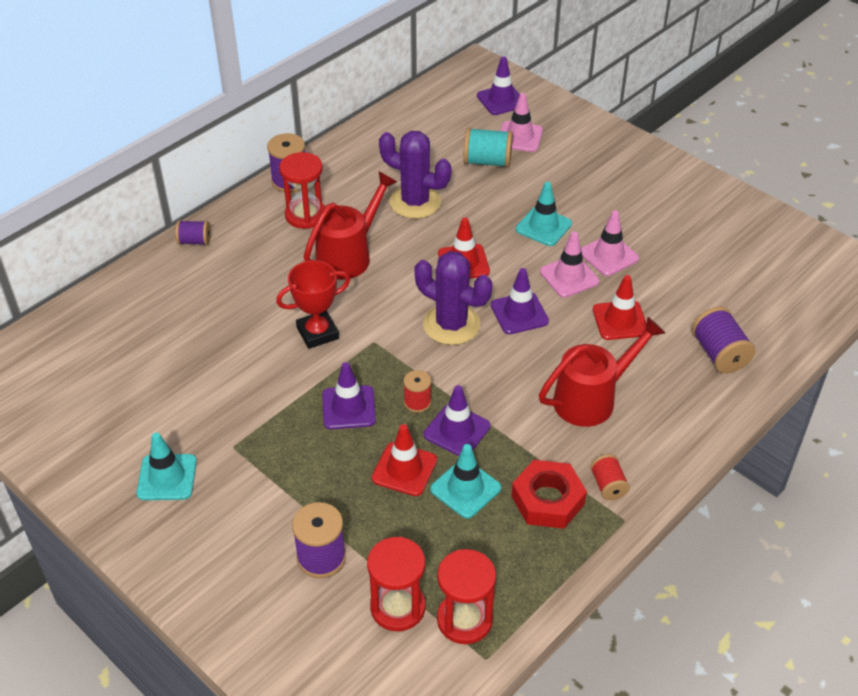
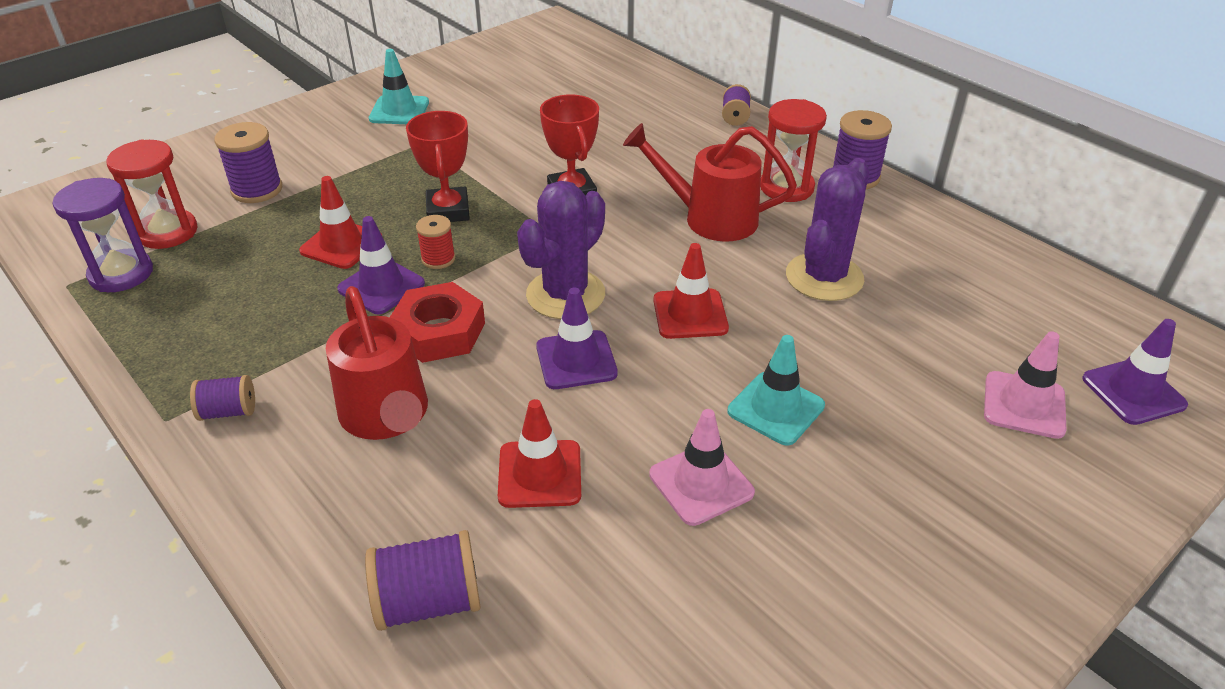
camera: 95 degrees right, 5 degrees down
red watering can [304,172,397,280] -> red watering can turned 150 degrees clockwise [623,123,797,242]
purple traffic cone [322,362,376,429] -> red trophy [406,111,470,222]
turquoise traffic cone [430,444,501,519] -> none
red hourglass [437,549,496,644] -> purple hourglass [53,178,153,292]
turquoise spool [463,127,513,168] -> none
red nut [511,460,587,529] -> red nut moved to [390,282,485,363]
pink traffic cone [540,232,600,298] -> none
red spool [590,454,630,501] -> purple spool [190,375,255,421]

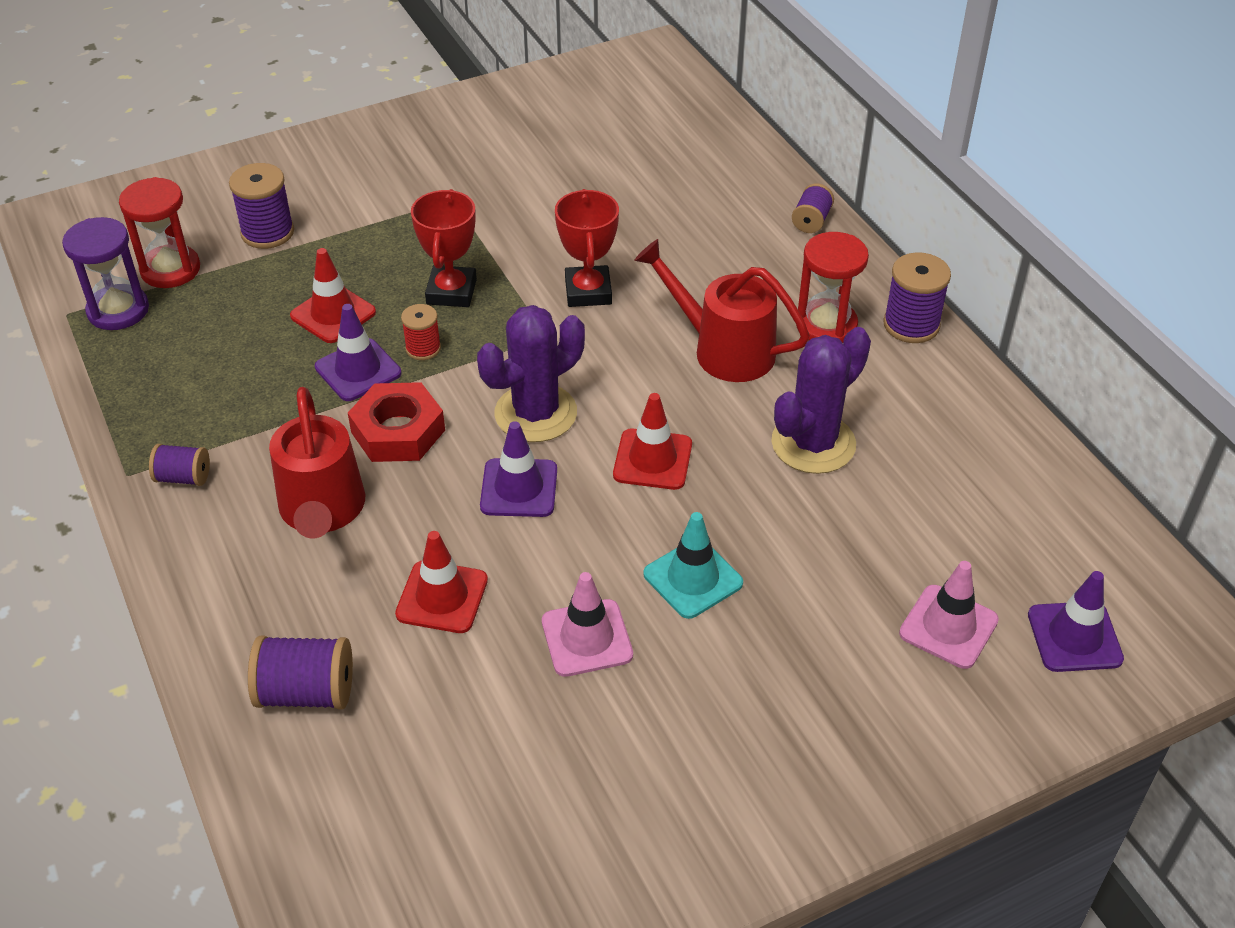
camera: 15 degrees right, 5 degrees up
turquoise traffic cone [369,49,429,124] -> none

